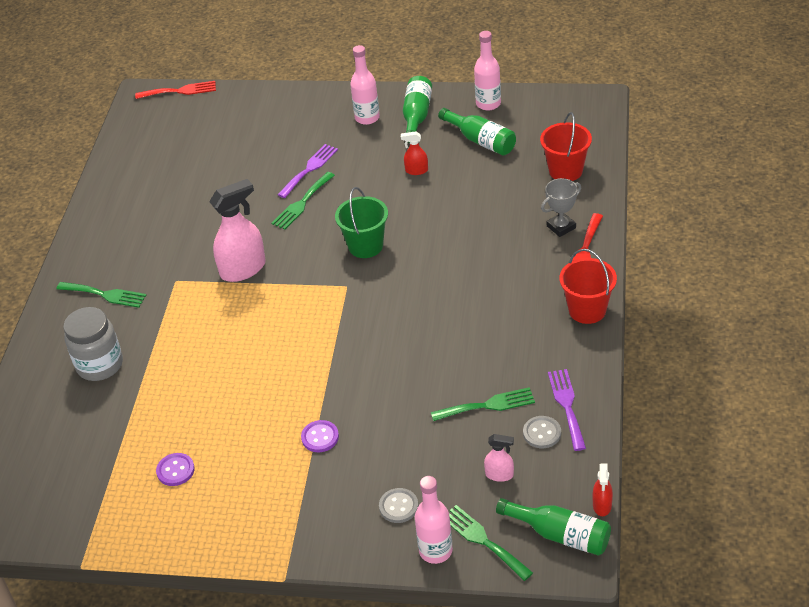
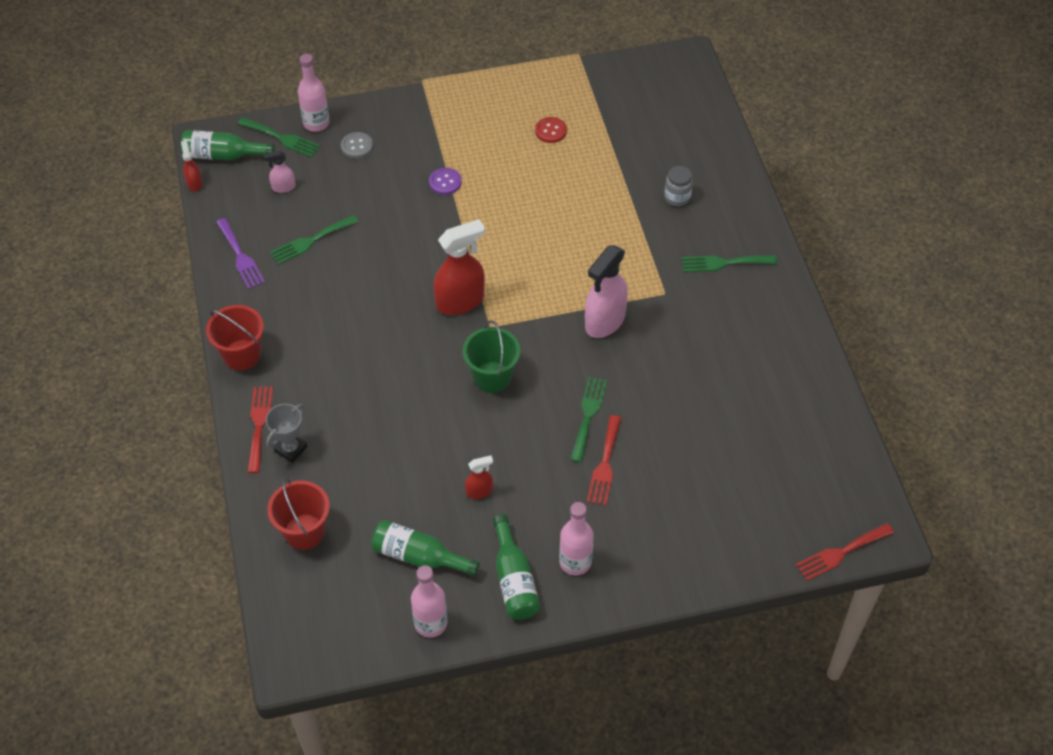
camera: 155 degrees right, 10 degrees up
grey jar [63,307,123,381] -> grey jar [664,166,693,206], size x0.59
purple button [156,453,195,486] -> red button [535,117,567,143]
purple fork [278,144,338,198] -> red fork [587,415,621,506]
grey button [523,416,561,448] -> none
none -> red spray bottle [433,219,485,315]

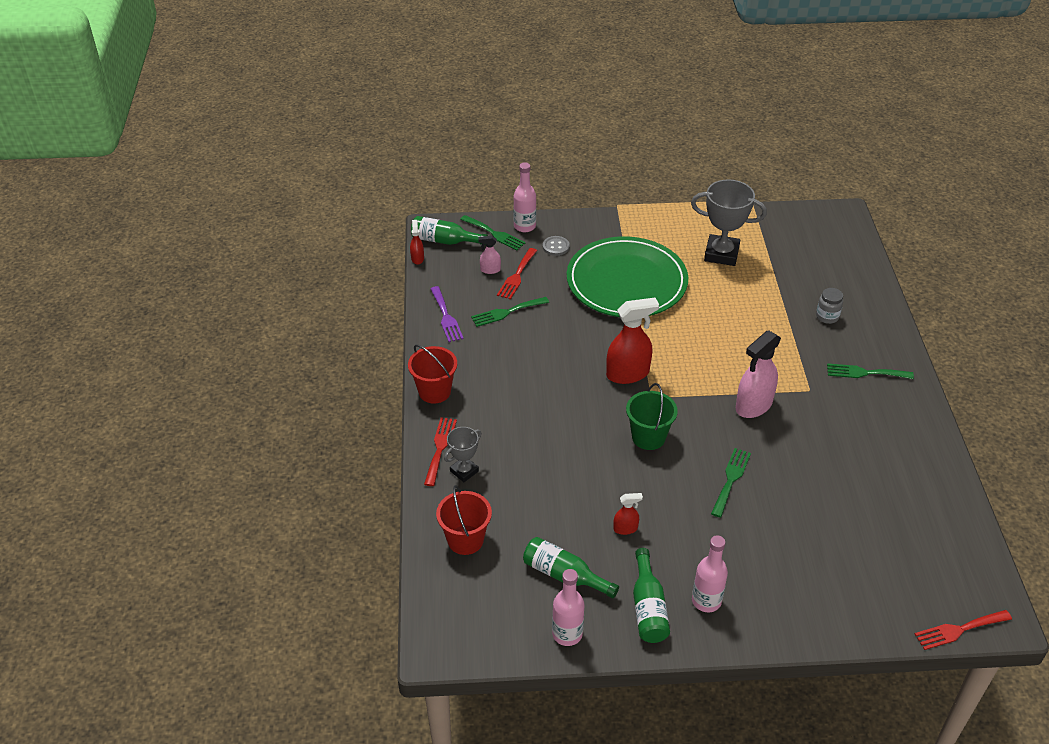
camera: 10 degrees right, 10 degrees down
purple button [429,168,462,195] -> green plate [567,236,688,317]
red button [535,117,567,143] -> grey trophy [691,179,767,266]
red fork [587,415,621,506] -> red fork moved to [497,248,537,300]

